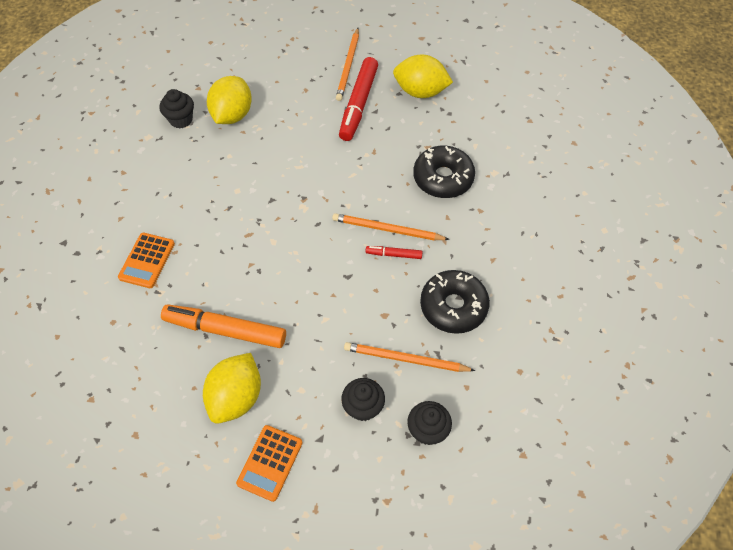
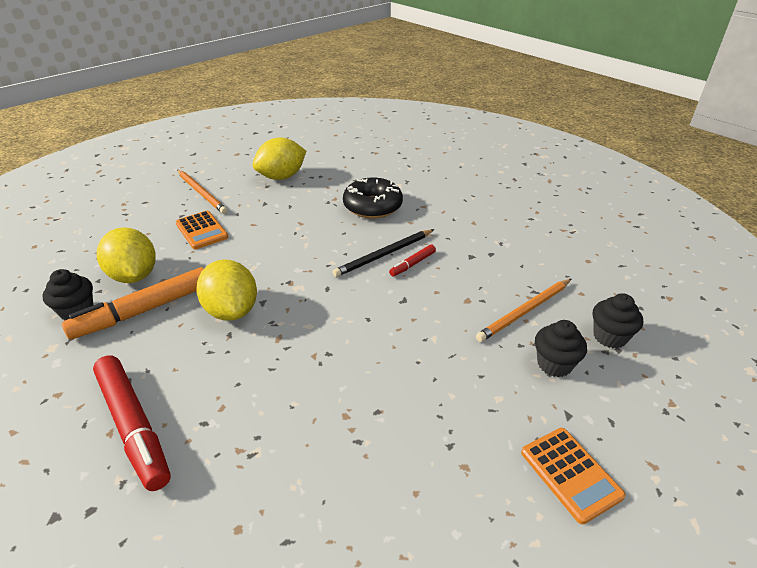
camera: 50 degrees left, 20 degrees down
orange calculator [118,233,175,288] -> orange calculator moved to [176,211,228,249]
orange marker [161,304,286,348] -> orange marker moved to [62,267,203,339]
yellow lemon [203,353,261,424] -> yellow lemon moved to [197,259,257,321]
orange pencil [332,213,450,240] -> black pencil [332,229,434,277]
red marker [339,57,378,141] -> red marker moved to [93,355,171,491]
black donut [420,270,490,334] -> none

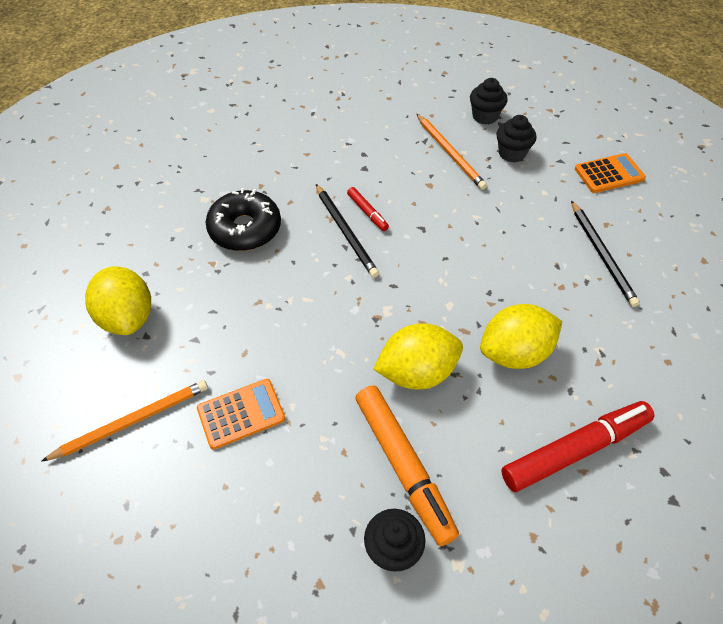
camera: 80 degrees left, 15 degrees up
yellow lemon [97,227,156,283] -> yellow lemon moved to [480,304,562,369]
none -> black pencil [571,200,640,307]

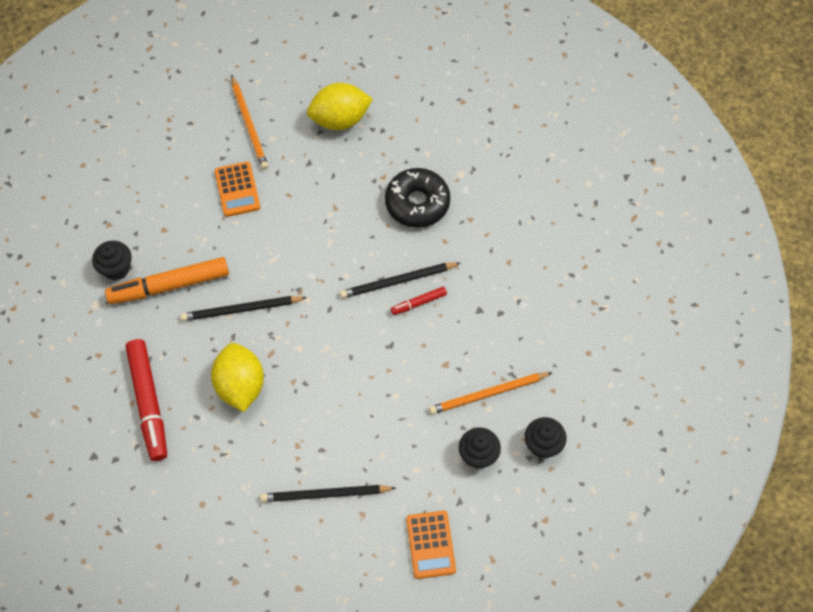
camera: 100 degrees right, 10 degrees up
yellow lemon [373,323,463,390] -> black pencil [180,296,307,321]

